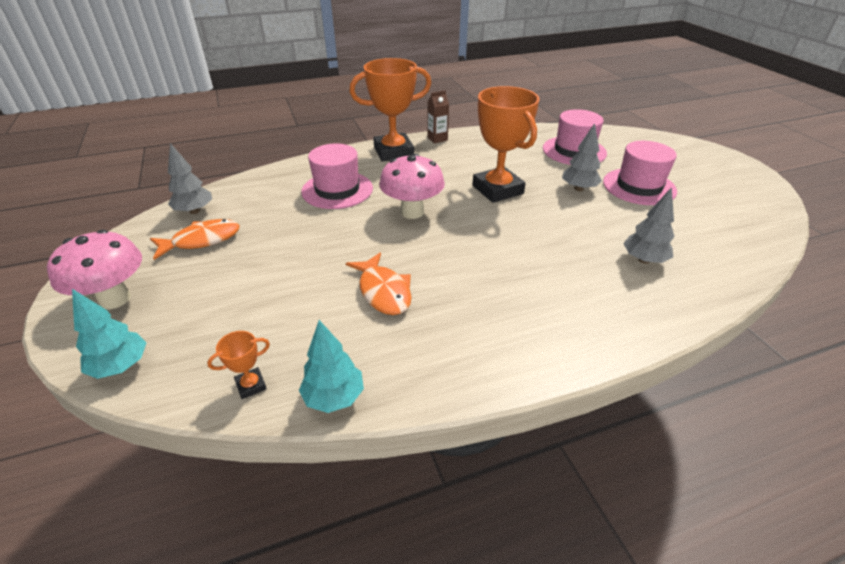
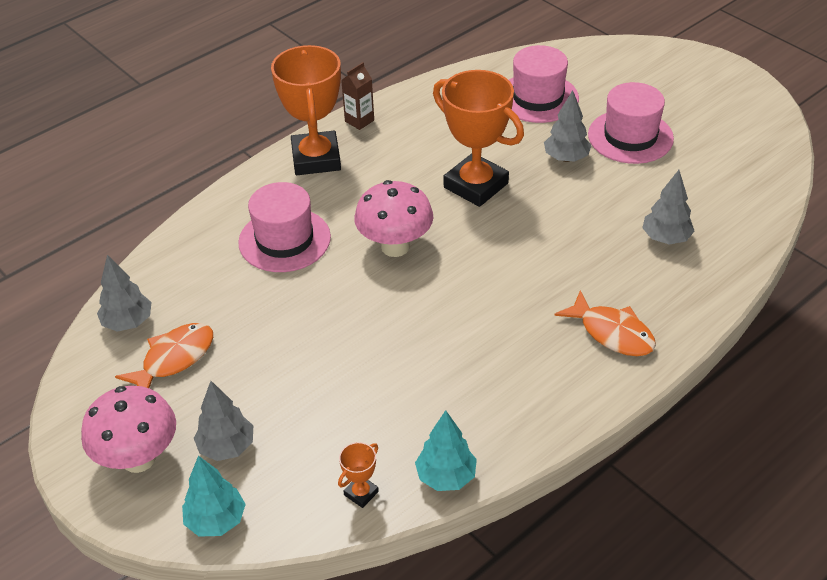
camera: 20 degrees left, 5 degrees up
orange fish [346,253,412,315] -> orange fish moved to [554,290,656,356]
orange trophy [349,58,431,161] -> orange trophy turned 60 degrees counterclockwise [271,45,341,175]
none -> grey tree [194,381,253,461]

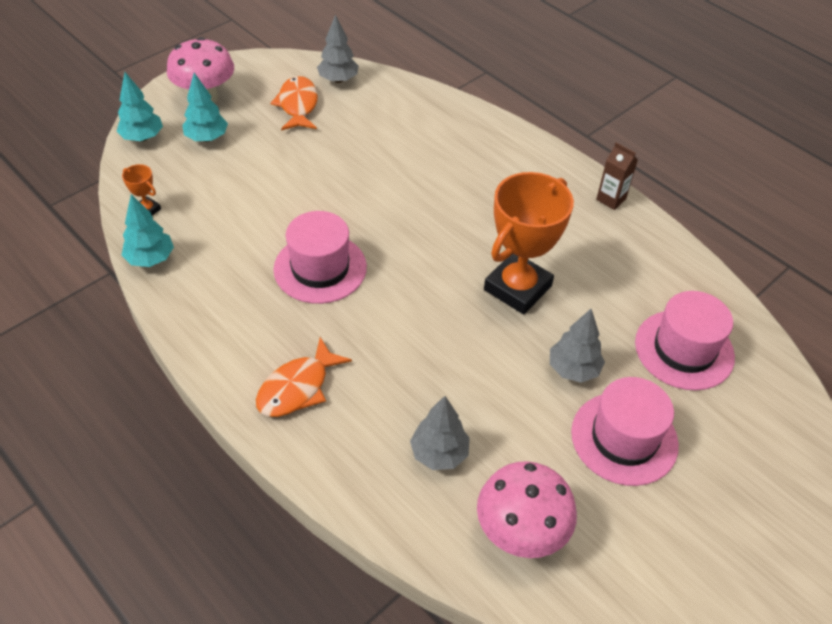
camera: 85 degrees right, 5 degrees up
orange fish [115,323,213,388] -> orange fish turned 135 degrees counterclockwise [270,76,318,131]
grey tree [194,381,253,461] -> turquoise tree [182,73,228,142]
pink hat [238,182,331,272] -> pink hat moved to [273,211,367,304]
orange trophy [271,45,341,175] -> none
pink mushroom [354,180,434,257] -> pink mushroom moved to [477,461,577,558]

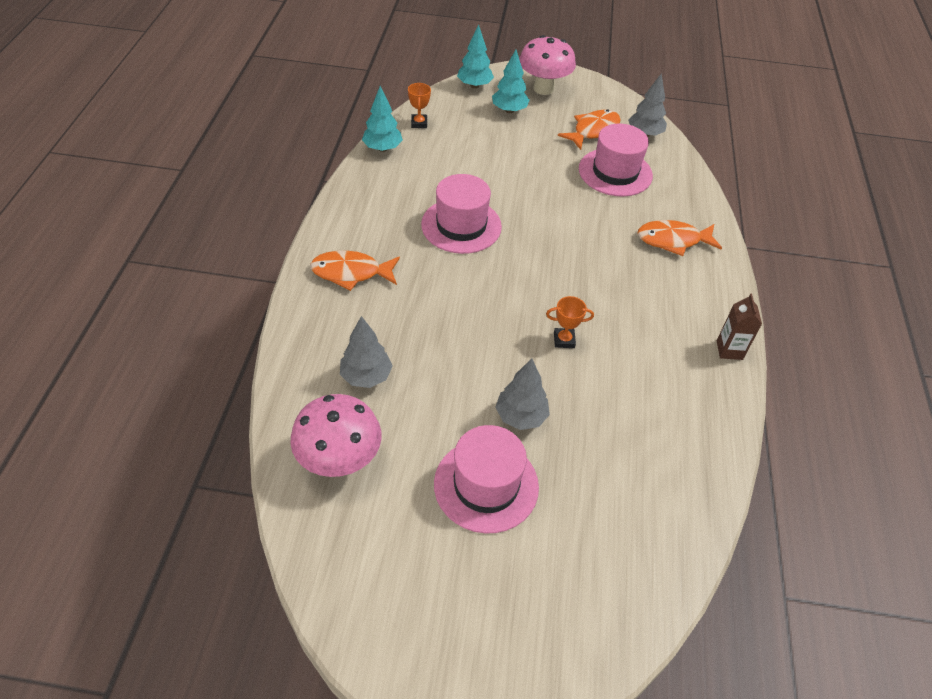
camera: 50 degrees right, 0 degrees up
orange trophy [484,172,574,314] -> orange trophy [546,296,594,348], size x0.42
pink hat [635,291,735,390] -> pink hat moved to [579,124,653,196]
none -> orange fish [637,220,722,256]

